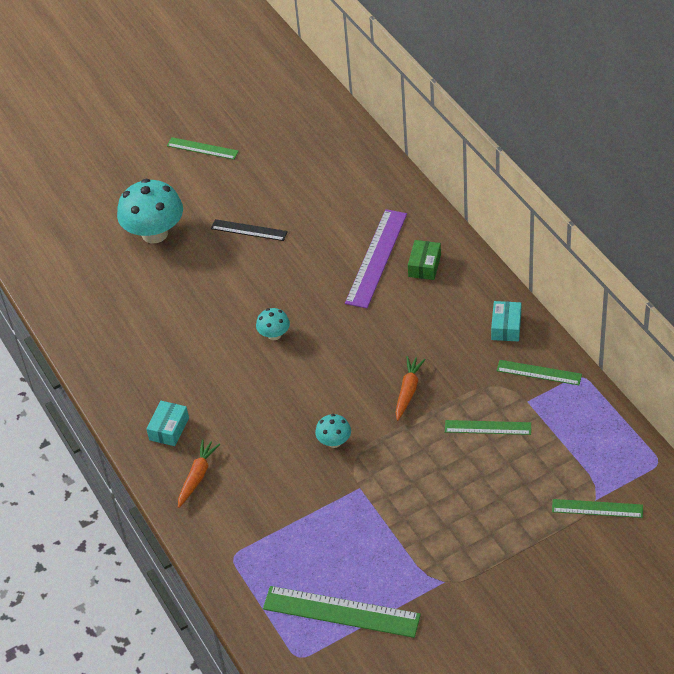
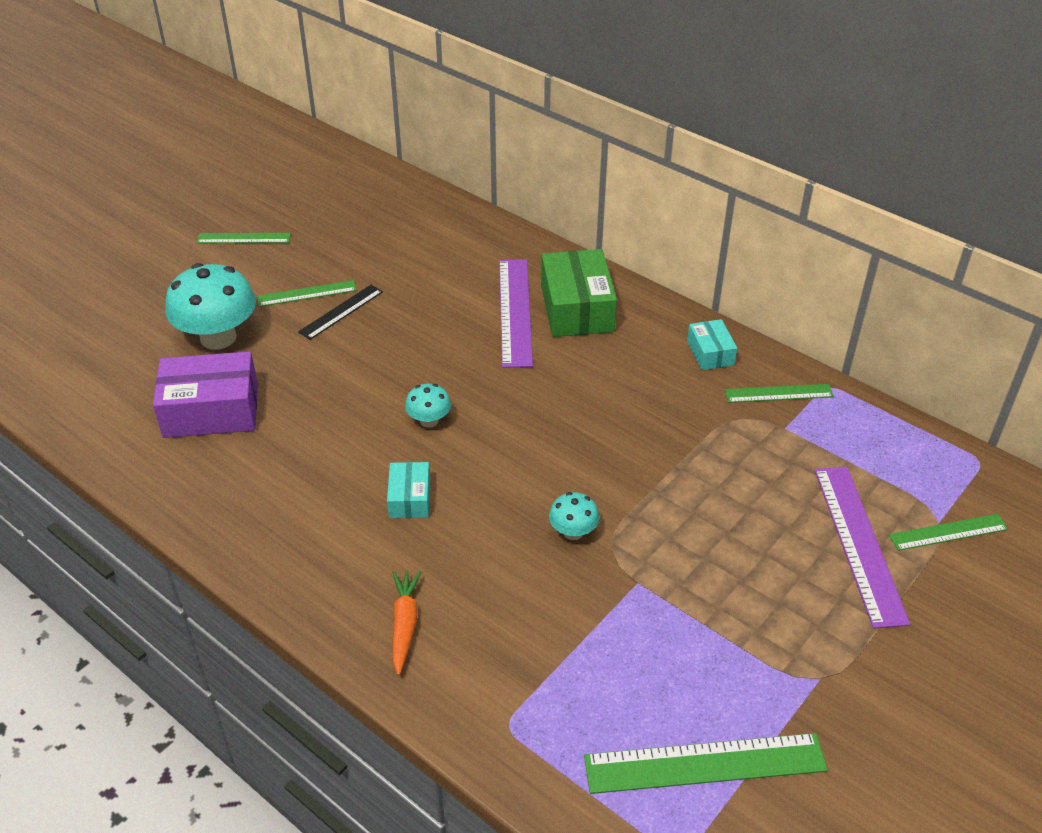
camera: 25 degrees left, 5 degrees down
turquoise box [146,401,189,446] -> turquoise box moved to [387,462,430,518]
black ruler [211,219,288,241] -> black ruler turned 45 degrees counterclockwise [298,285,383,340]
orange carrot [395,356,426,421] -> none
green box [408,240,441,280] -> green box [541,249,617,337], size x1.88
green ruler [445,420,531,435] -> green ruler moved to [257,280,357,307]
none -> purple box [153,351,258,438]
none -> purple ruler [814,467,910,629]

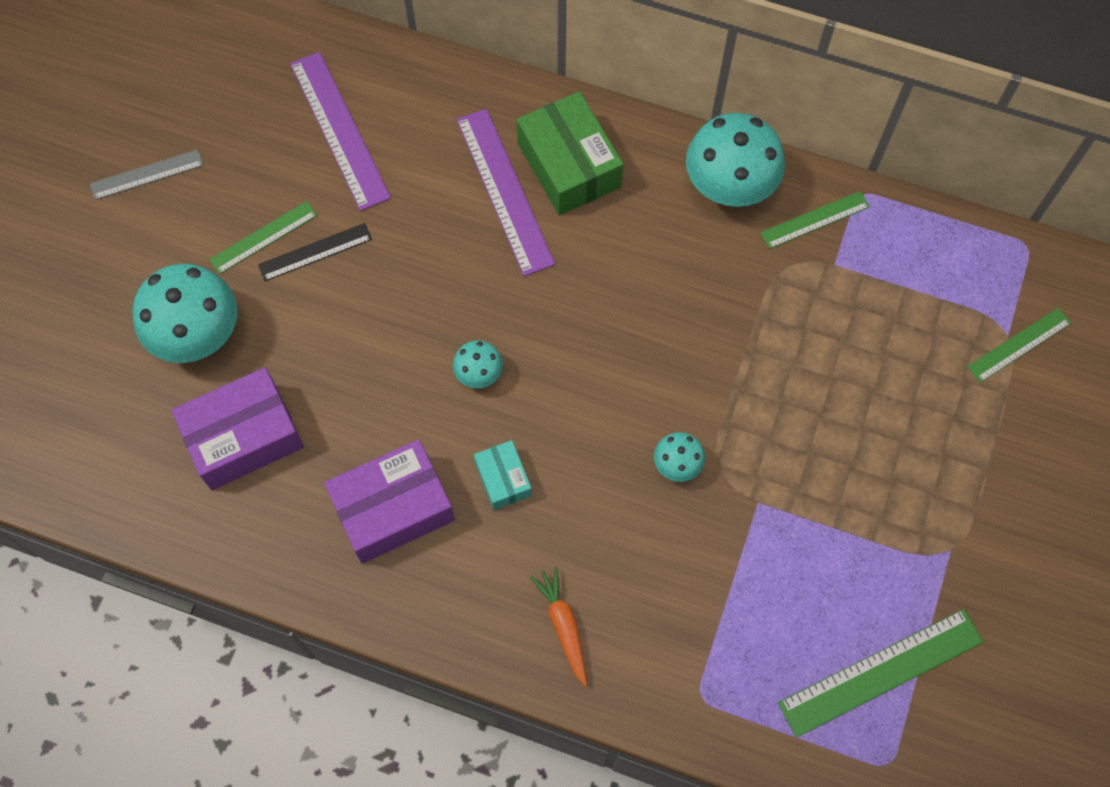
camera: 20 degrees left, 25 degrees up
green ruler [196,233,291,243] -> grey ruler [90,149,204,200]
black ruler [298,285,383,340] -> black ruler turned 45 degrees clockwise [258,223,372,281]
turquoise box [687,319,737,370] -> turquoise mushroom [686,113,785,207]
purple ruler [814,467,910,629] -> purple ruler moved to [290,52,391,211]
none -> purple box [324,439,455,564]

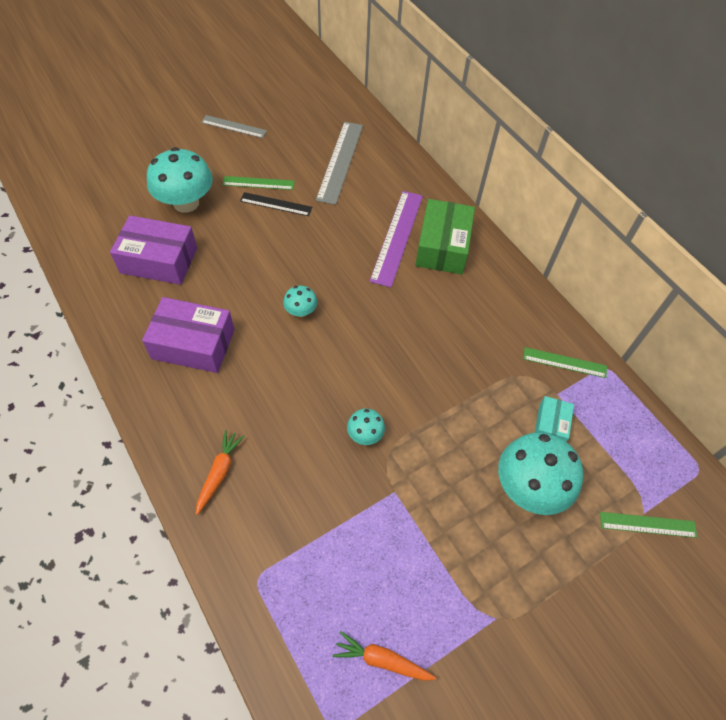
camera: 35 degrees right, 10 degrees down
purple ruler [290,52,391,211] -> grey ruler [316,122,363,205]
turquoise box [474,440,532,510] -> turquoise box moved to [535,396,574,442]
turquoise mushroom [686,113,785,207] -> turquoise mushroom moved to [498,432,583,515]
green ruler [778,609,984,738] -> orange carrot [333,631,436,681]

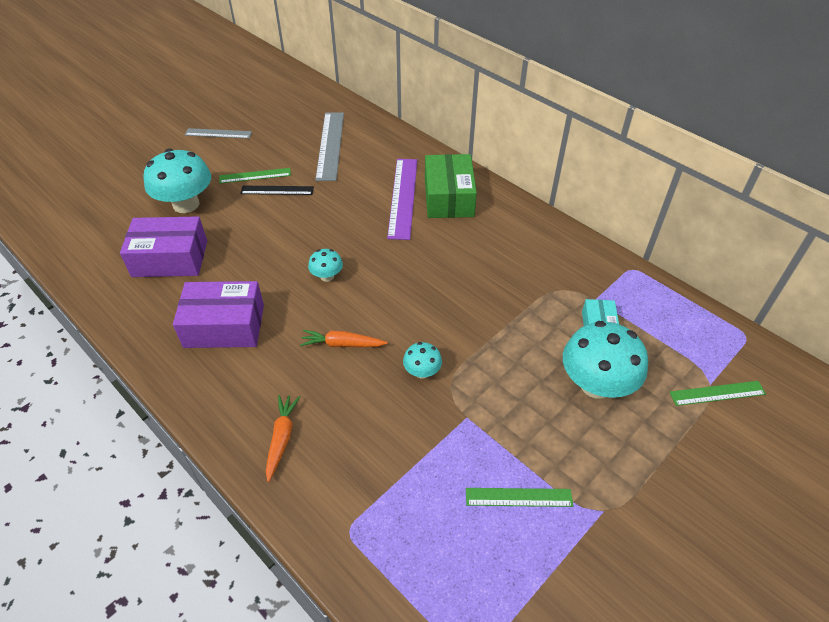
camera: 10 degrees left, 10 degrees down
orange carrot [333,631,436,681] -> orange carrot moved to [300,330,388,347]
green ruler [523,347,607,378] -> green ruler moved to [466,488,573,507]

